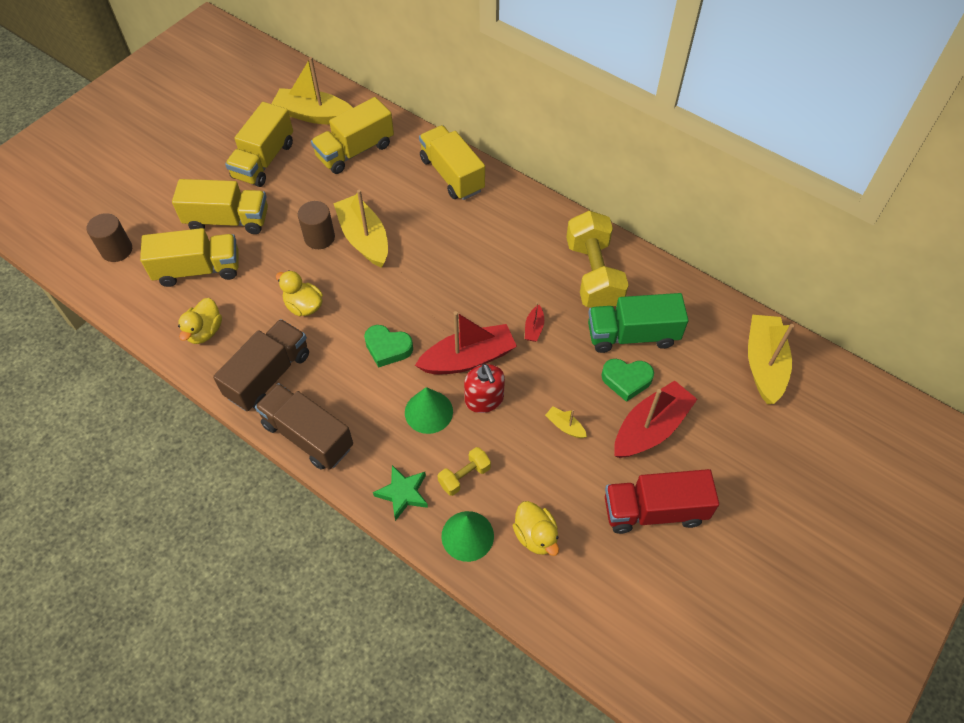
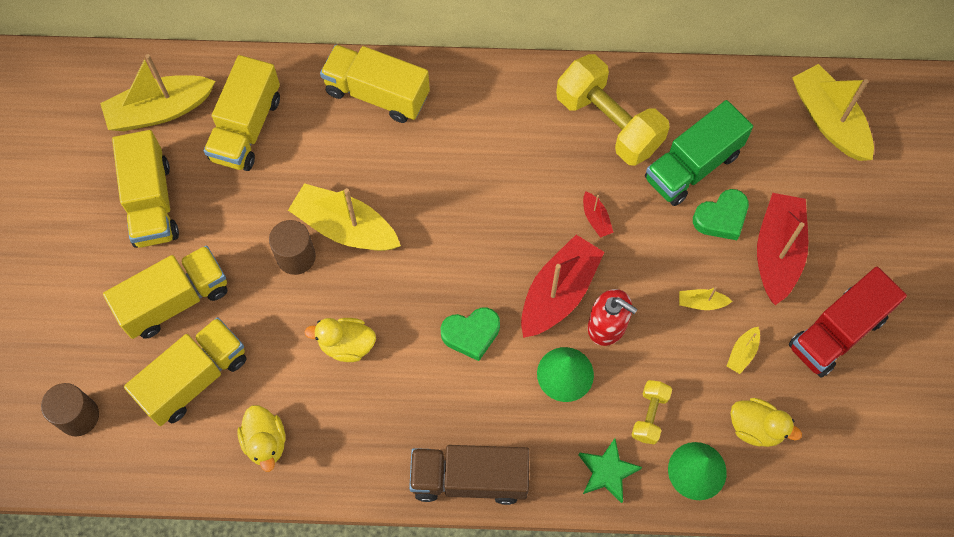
camera: 35 degrees left, 10 degrees up
brown truck [213,319,309,411] -> none
none -> yellow boat [727,327,760,374]

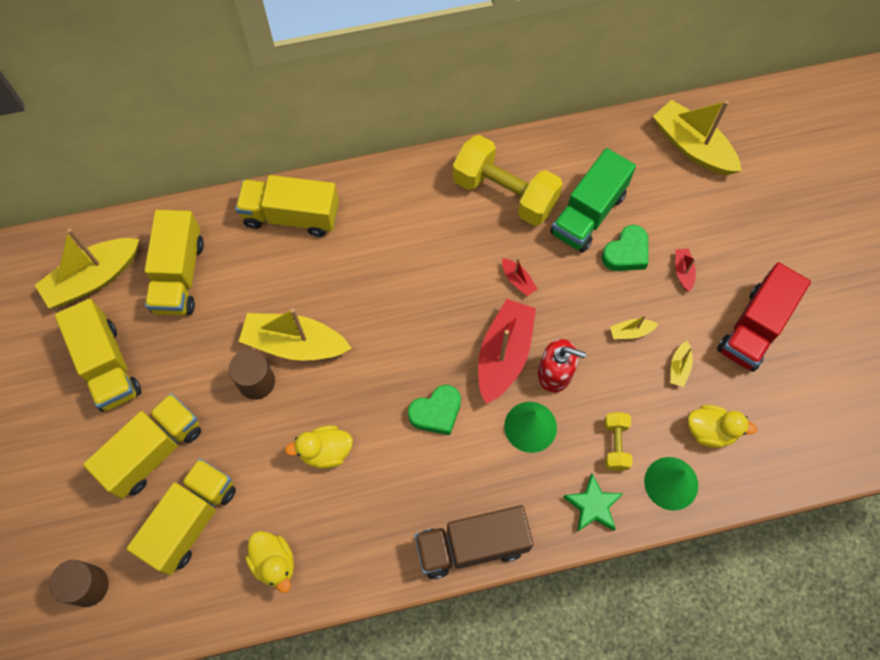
camera: 15 degrees left, 0 degrees up
red boat [757,193,808,305] -> red boat [675,249,696,292], size x0.44

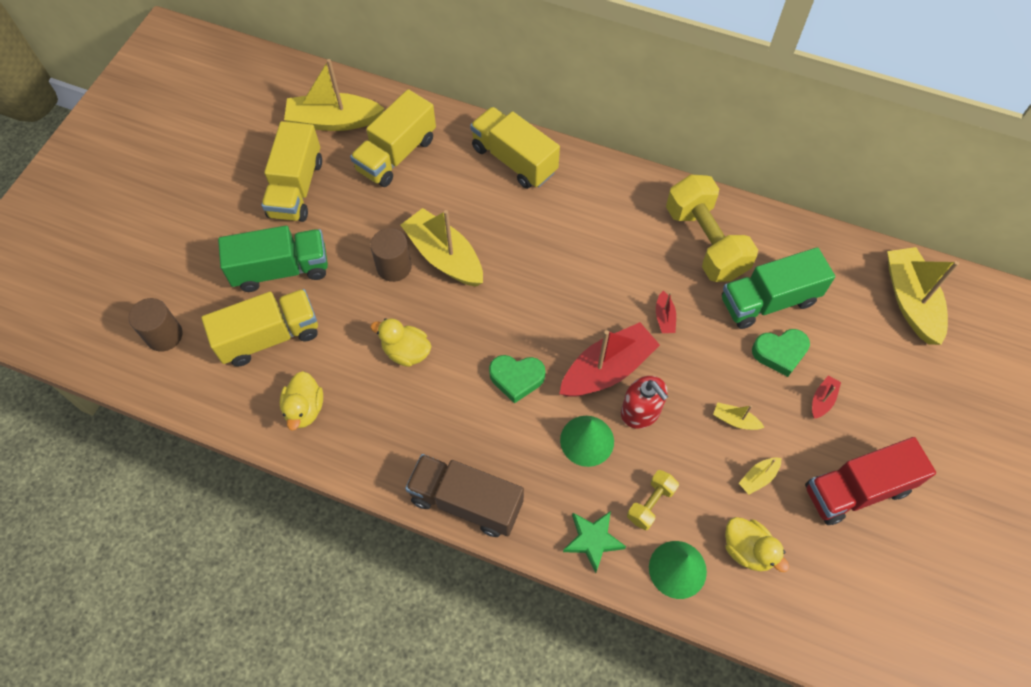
camera: 35 degrees right, 5 degrees down
yellow truck [83,393,201,499] -> green truck [218,226,328,292]

